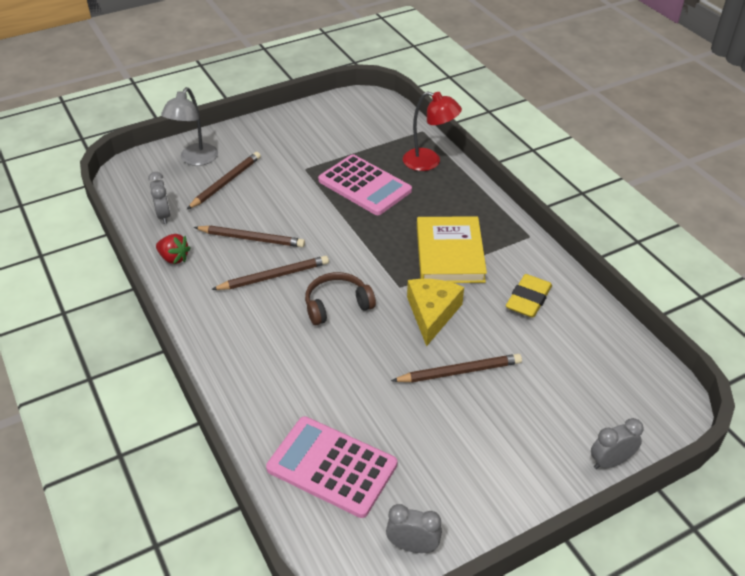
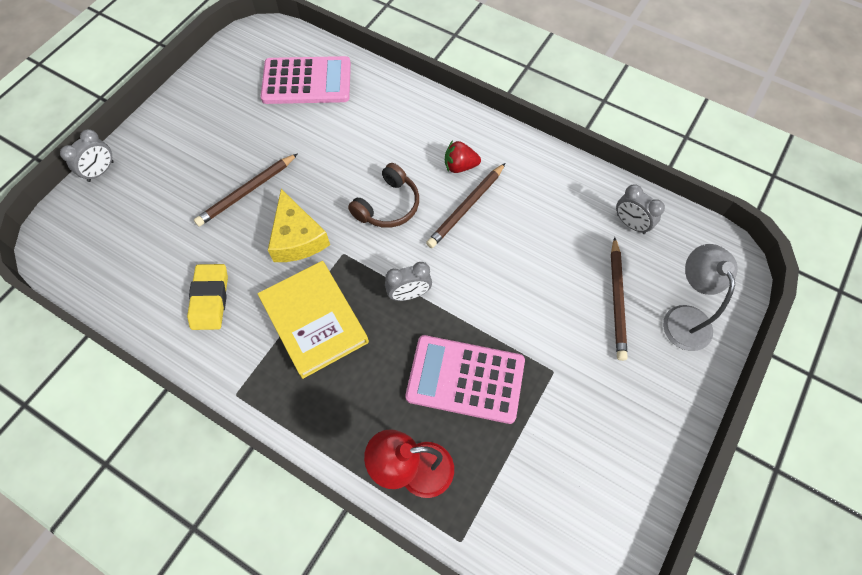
camera: 150 degrees right, 20 degrees up
red strawberry [156,234,191,264] -> red strawberry moved to [445,140,481,173]
brown pencil [194,226,305,247] -> none
grey clock [386,504,442,553] -> grey clock moved to [385,262,432,301]

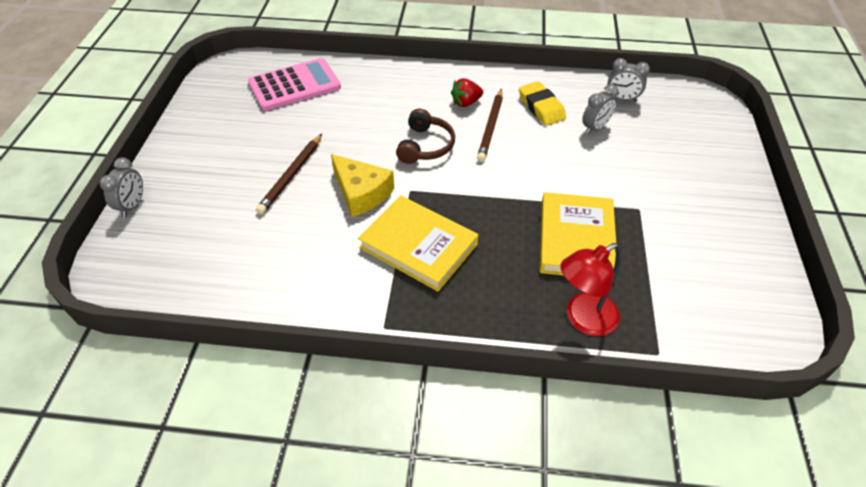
camera: 25 degrees left, 15 degrees down
yellow eraser [187,264,228,330] -> yellow eraser moved to [519,81,566,126]
grey clock [385,262,432,301] -> grey clock moved to [582,84,618,134]
pink calculator [405,335,525,424] -> yellow book [540,192,616,275]
brown pencil [611,237,628,361] -> none
grey lamp [663,244,738,351] -> none

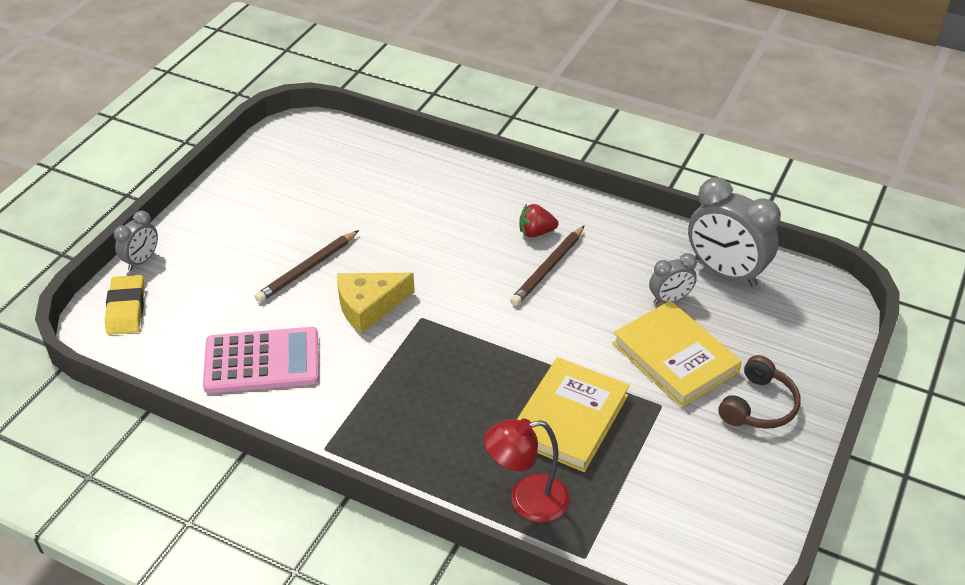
camera: 20 degrees right, 5 degrees down
pink calculator [248,58,341,111] -> pink calculator moved to [203,327,319,393]
yellow cheese [331,154,394,217] -> yellow cheese turned 90 degrees clockwise [337,273,415,334]
yellow book [358,195,478,291] -> yellow book moved to [612,301,742,407]
brown headphones [396,109,455,164] -> brown headphones moved to [718,355,801,429]
yellow eraser [519,81,566,126] -> yellow eraser moved to [105,275,145,335]
grey clock [607,58,650,102] -> grey clock [688,178,781,287], size x1.92

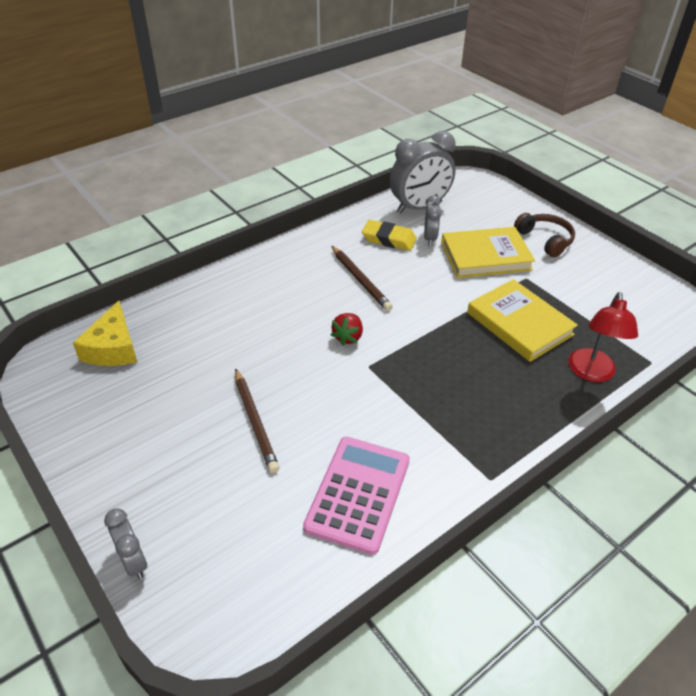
camera: 65 degrees left, 0 degrees up
yellow eraser [105,275,145,335] -> yellow eraser moved to [362,220,417,251]
yellow cheese [337,273,415,334] -> yellow cheese moved to [73,301,137,366]
red strawberry [519,204,558,237] -> red strawberry moved to [331,313,363,346]

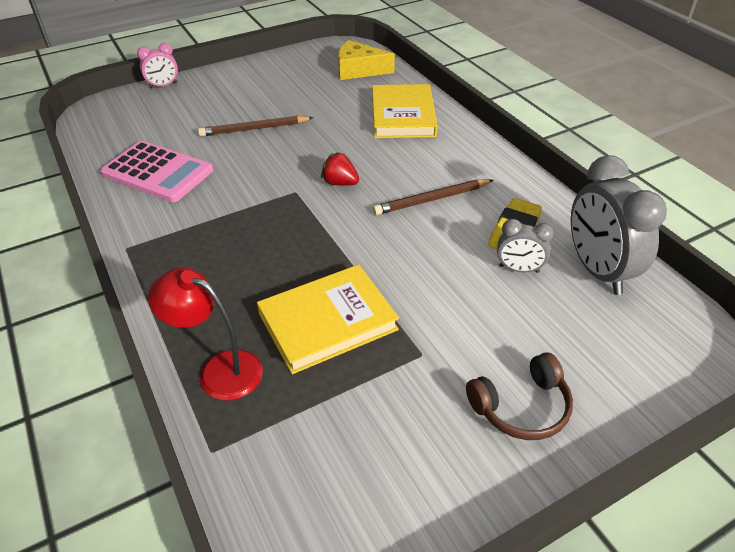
camera: 100 degrees right, 0 degrees up
grey clock [104,509,147,579] -> pink clock [137,43,178,89]
yellow book [441,227,535,278] -> yellow book moved to [372,84,438,138]

